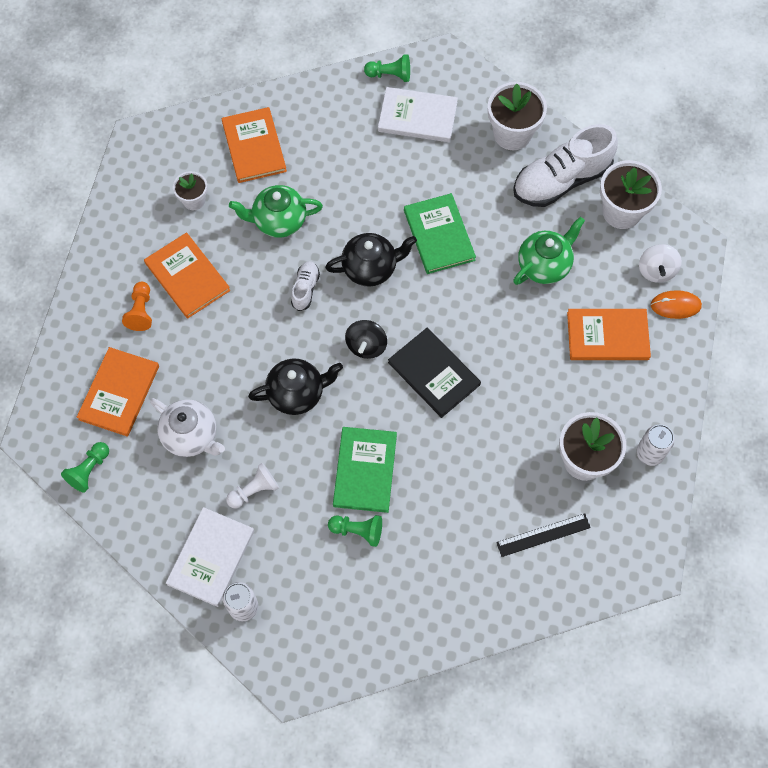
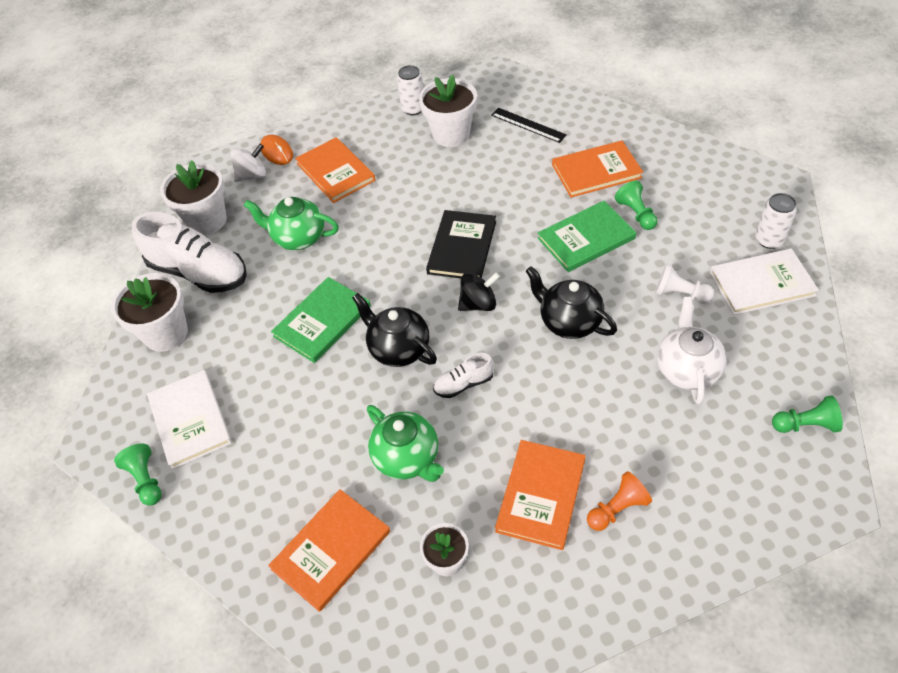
camera: 120 degrees left, 15 degrees down
orange book [77,347,159,437] -> orange book moved to [552,140,643,198]

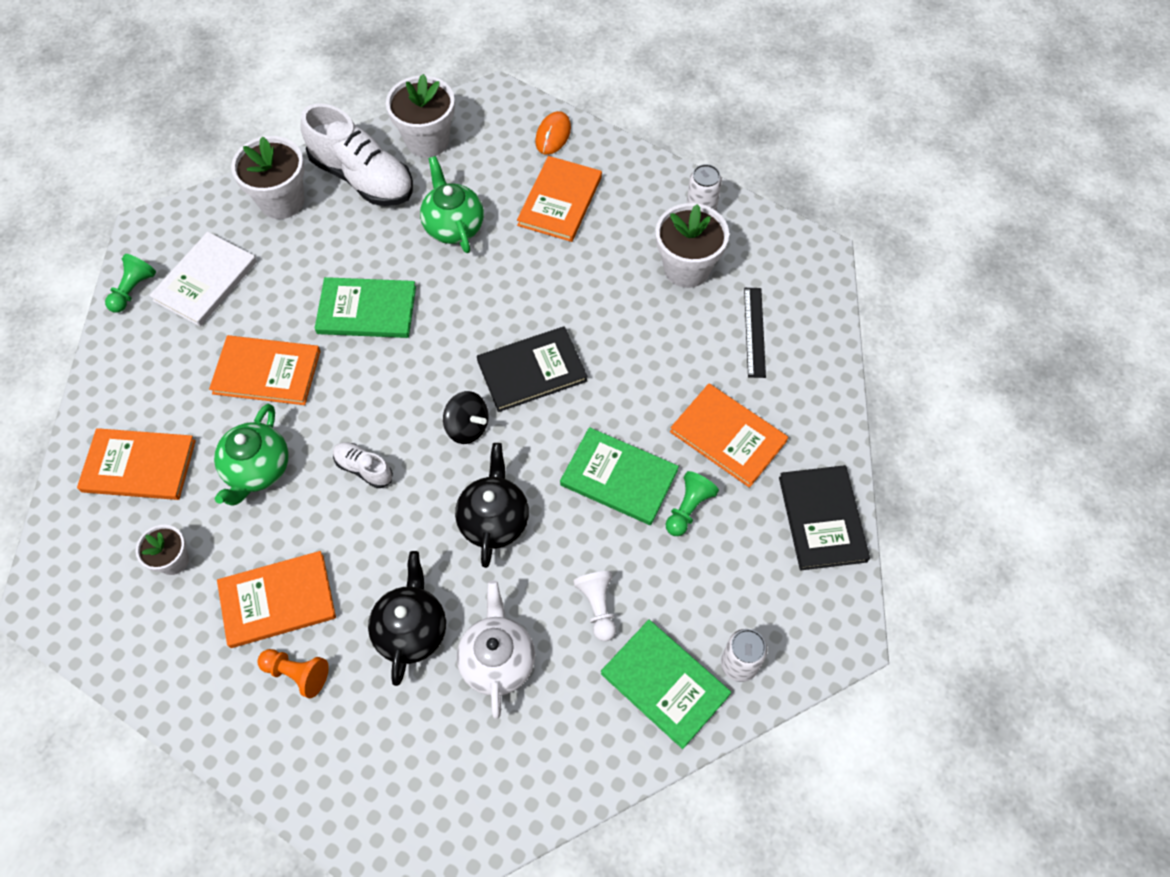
camera: 50 degrees right, 10 degrees up
white shoe [132,212,247,293] -> white shoe turned 45 degrees counterclockwise [300,104,413,206]
white spinning top [231,144,266,182] -> none
black teapot [352,293,437,367] -> black teapot moved to [368,551,446,686]
white teapot [657,297,727,404] -> white teapot turned 60 degrees counterclockwise [457,581,535,719]
white book [710,248,819,315] -> green book [601,620,731,749]
green pawn [772,395,843,433] -> none
none -> orange book [209,335,321,405]
none -> black book [779,465,870,570]

